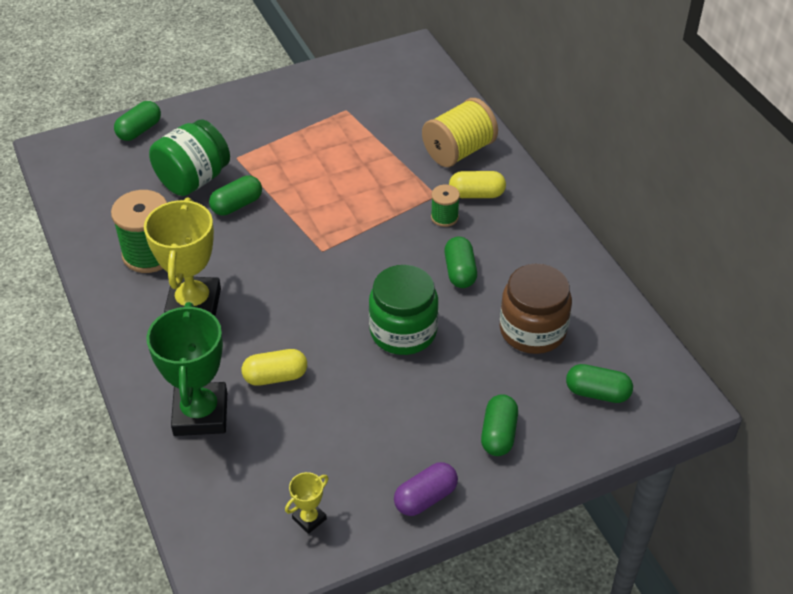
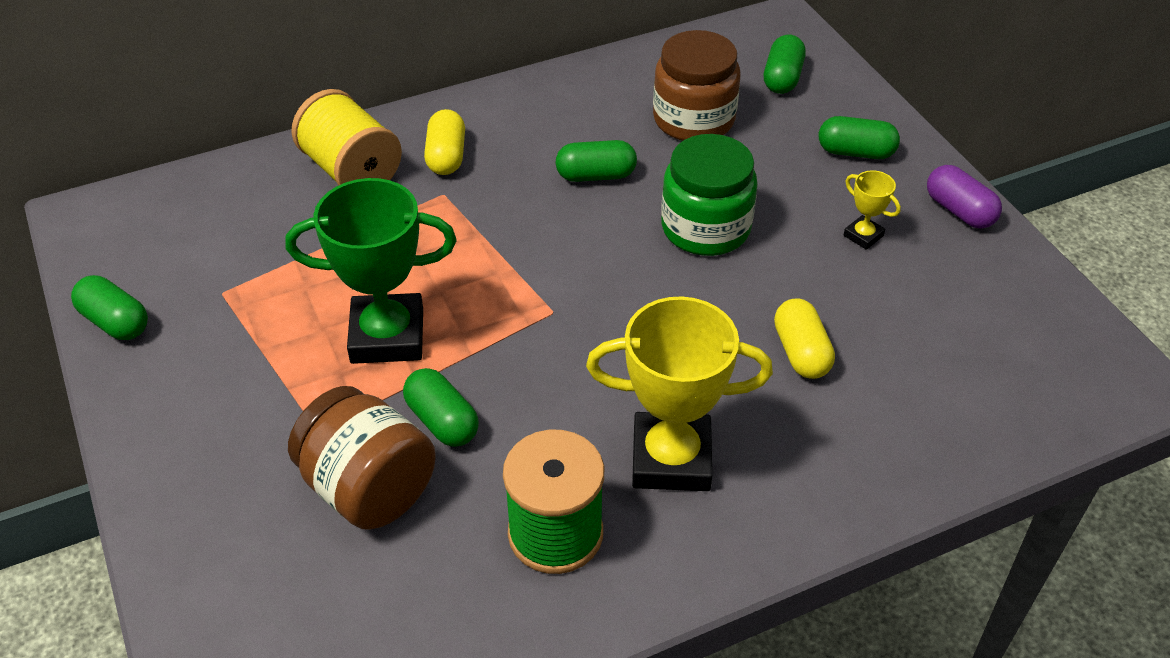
camera: 90 degrees left, 0 degrees up
green capsule [114,101,161,141] -> green capsule moved to [71,275,148,340]
green trophy [146,302,227,436] -> green trophy moved to [286,178,456,364]
green jar [149,119,230,196] -> brown jar [288,386,436,530]
yellow trophy [285,472,328,534] -> yellow trophy moved to [844,170,901,250]
green spool [431,185,460,227] -> none

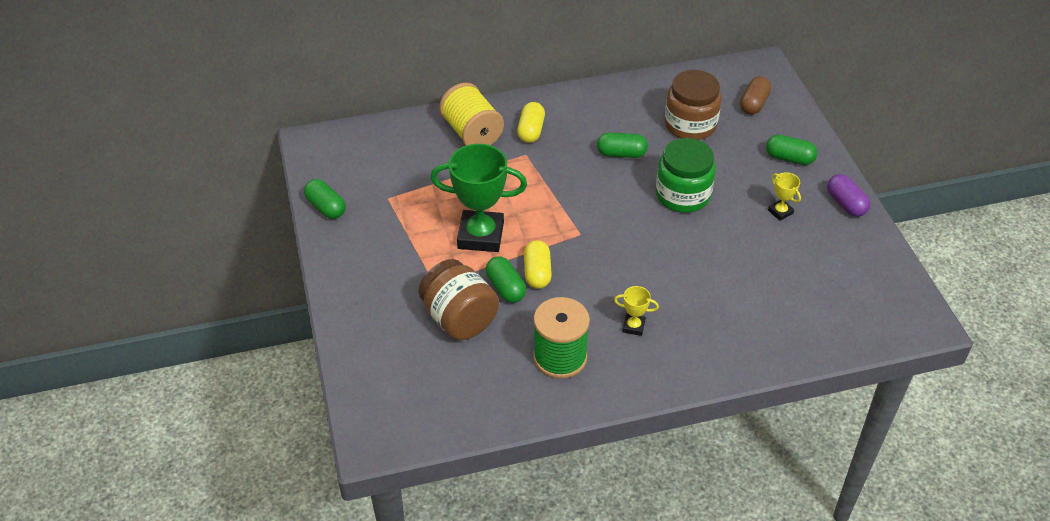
camera: 10 degrees right, 0 degrees up
yellow trophy [586,296,773,491] -> yellow trophy [614,286,659,336], size x0.44
green capsule [764,34,806,94] -> brown capsule [740,76,771,115]
yellow capsule [774,299,835,379] -> yellow capsule moved to [524,240,552,289]

